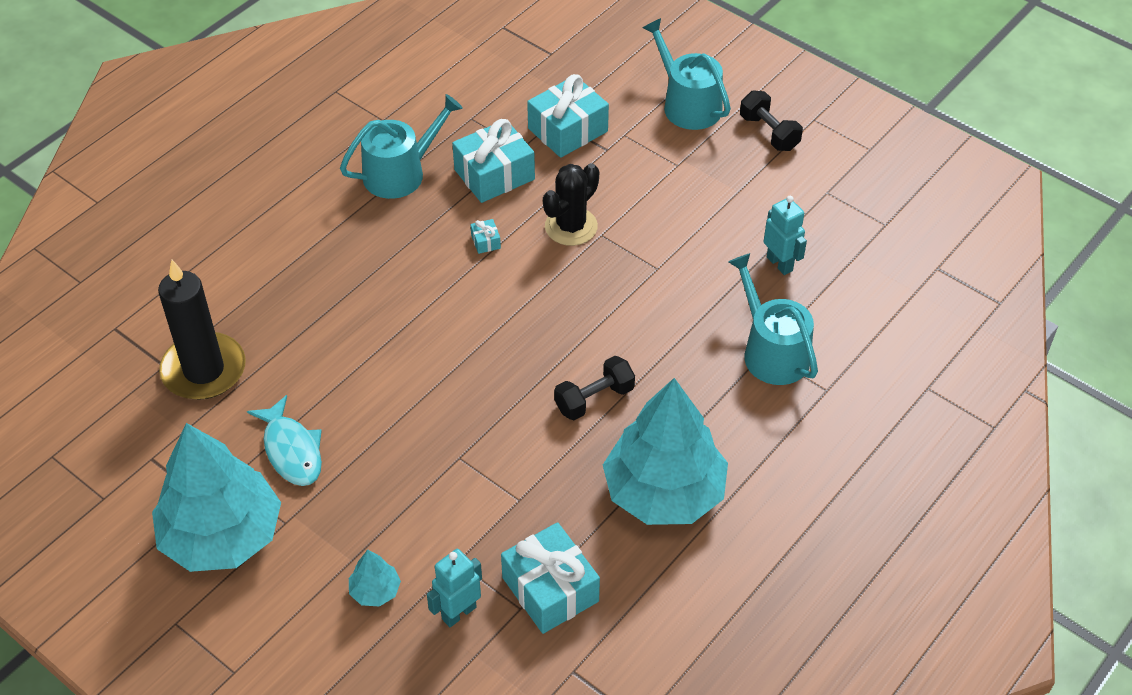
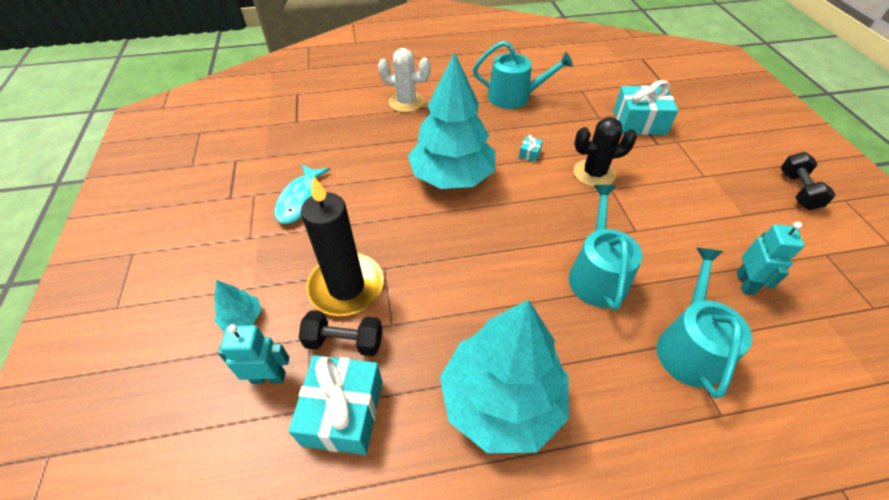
camera: 40 degrees right, 0 degrees up
turquoise tree [152,423,281,572] -> turquoise tree moved to [408,52,496,189]
black candle [158,260,246,400] -> black candle moved to [301,176,384,316]
turquoise gift [452,119,535,203] -> none
black dumbbell [554,356,635,420] -> black dumbbell moved to [298,310,382,356]
turquoise watering can [642,18,731,130] -> turquoise watering can moved to [569,185,642,311]
none -> white cactus [378,48,431,112]

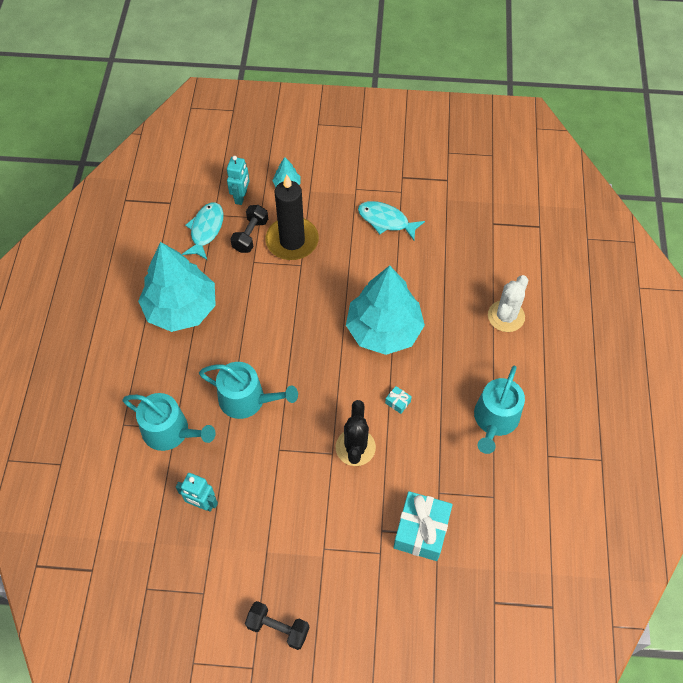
camera: 105 degrees right, 10 degrees up
turquoise gift [288,355,382,455] -> turquoise fish [182,202,224,260]

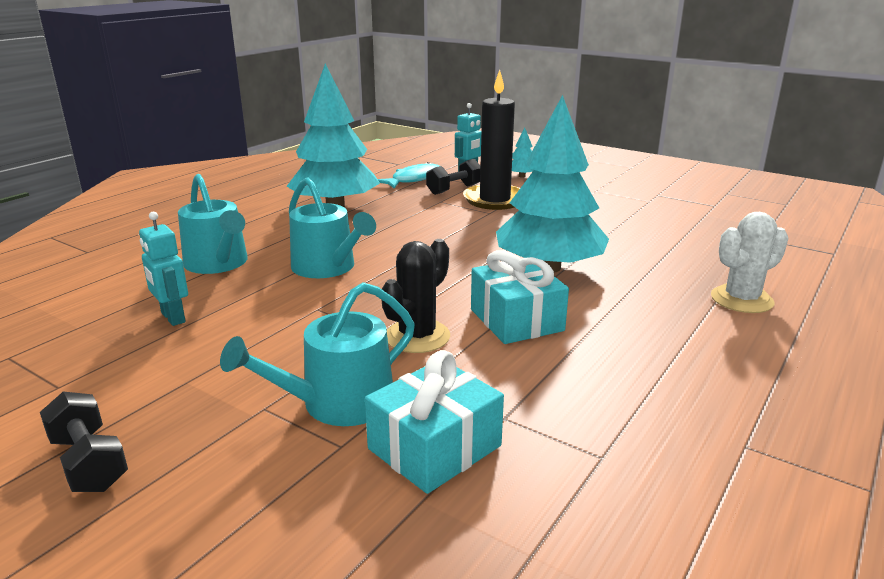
camera: 30 degrees right, 35 degrees down
turquoise fish [358,201,425,240] -> none
turquoise gift [385,386,412,414] -> turquoise gift [471,250,569,344], size x2.42
turquoise watering can [474,366,525,454] -> turquoise watering can moved to [220,282,415,426]

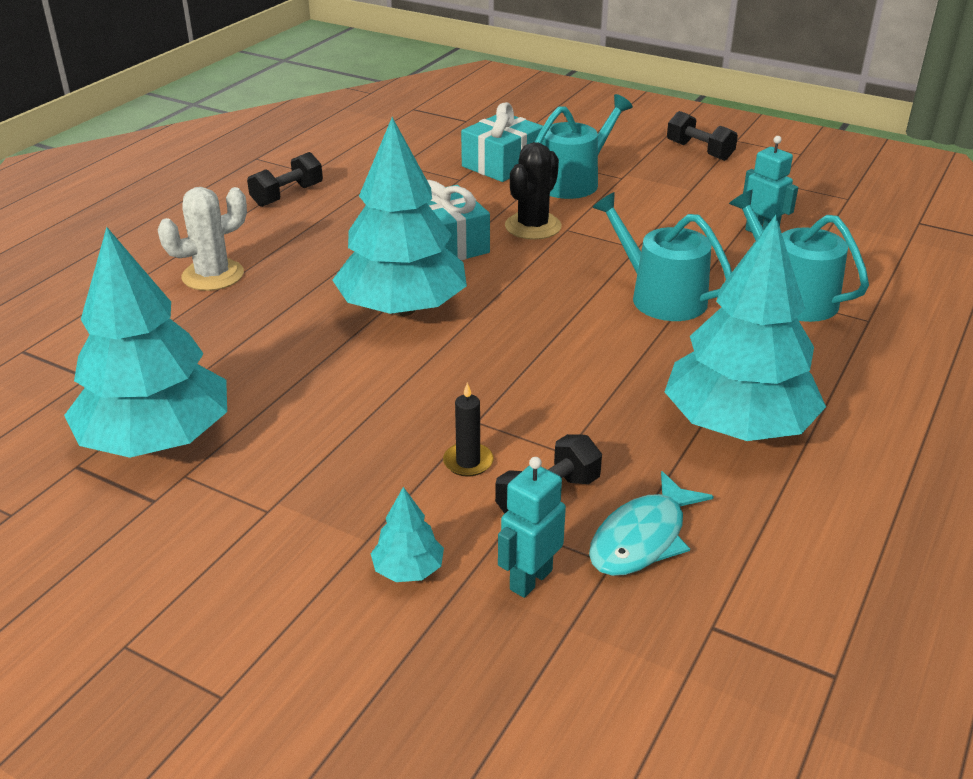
camera: 175 degrees right, 10 degrees up
black candle [463,70,520,210] -> black candle [443,383,494,477], size x0.43
none -> turquoise tree [64,227,227,458]
none -> black dumbbell [247,152,323,207]

